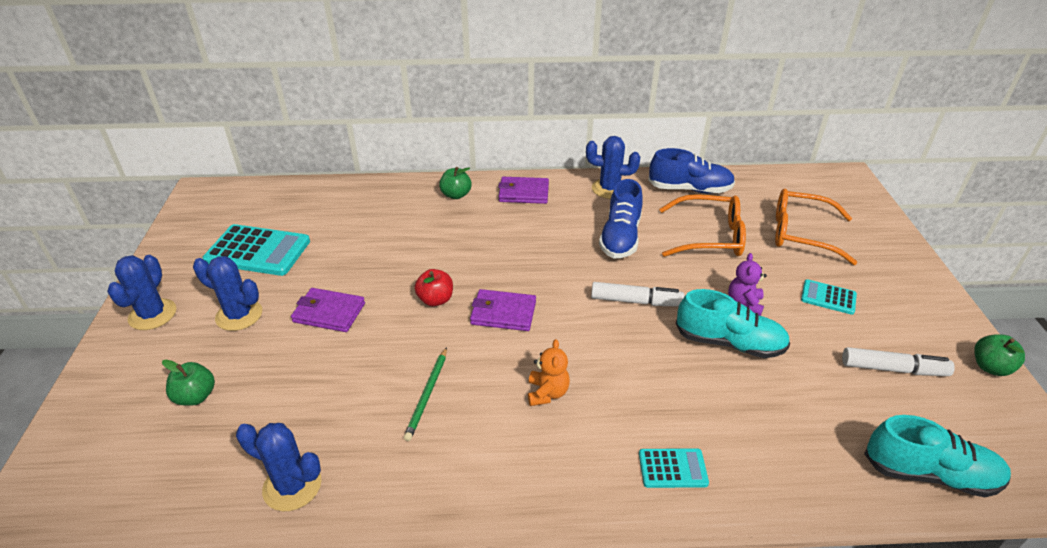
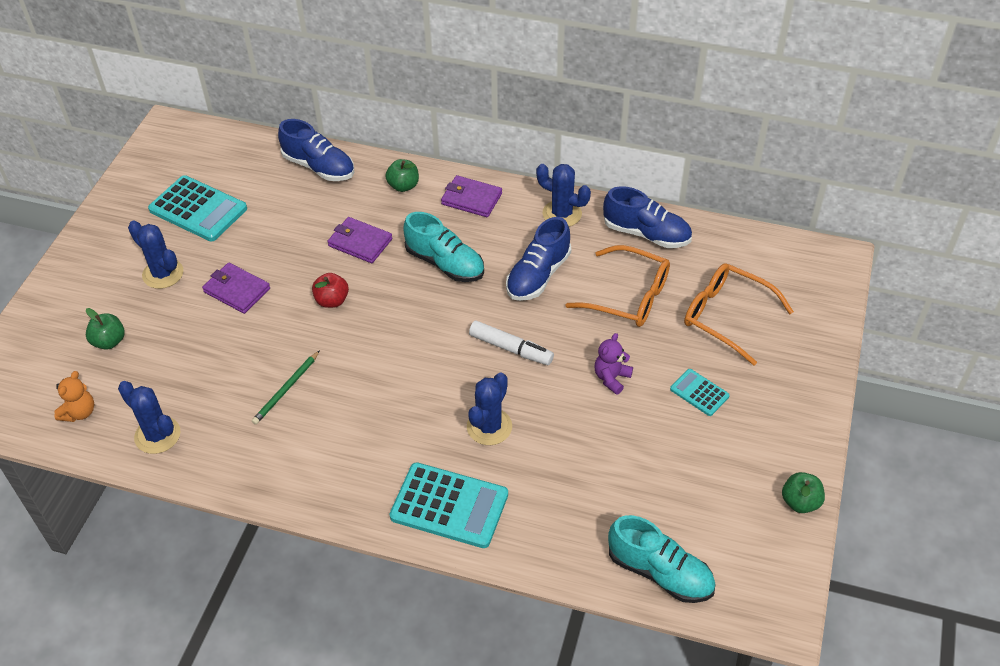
camera: 20 degrees right, 10 degrees up
blue cactus [107,255,176,330] -> blue cactus moved to [467,372,512,445]
purple wallet [470,289,536,331] -> purple wallet moved to [327,217,392,263]
orange teddy bear [528,339,570,406] -> orange teddy bear moved to [54,371,94,422]
turquoise calculator [639,448,709,488] -> turquoise calculator [390,462,508,548], size x1.92
turquoise shoe [676,289,790,358] -> turquoise shoe moved to [404,212,484,282]
white marker [842,347,955,376] -> none
none -> blue shoe [278,119,354,181]

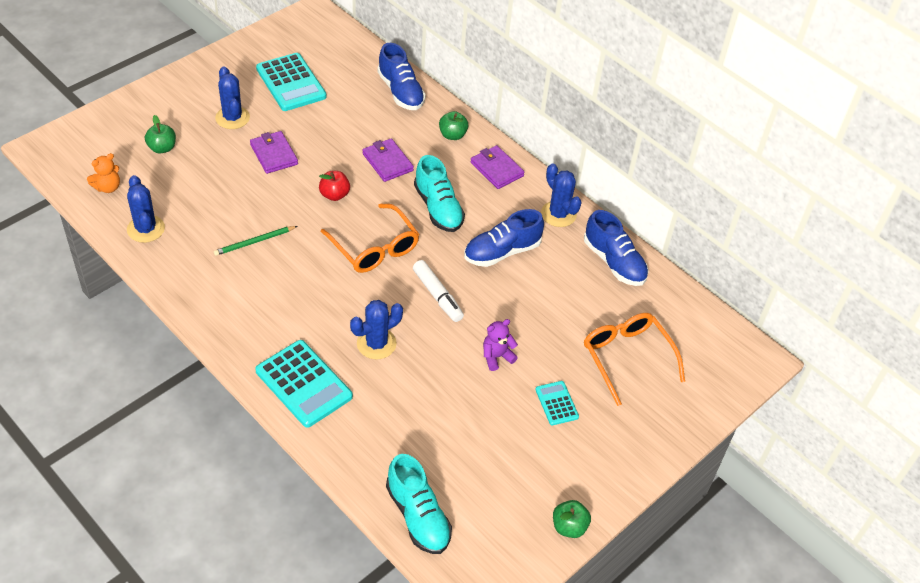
camera: 25 degrees right, 0 degrees up
orange glasses [565,245,670,327] -> orange glasses moved to [321,204,419,273]

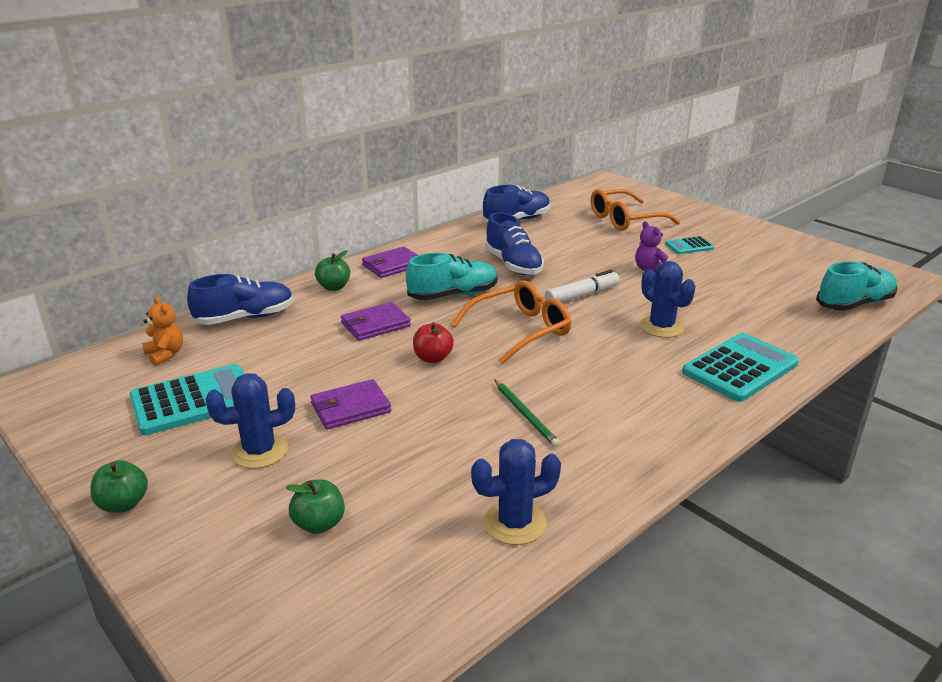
camera: 85 degrees left, 20 degrees down
orange teddy bear [87,153,120,193] -> orange teddy bear moved to [142,297,183,366]
blue cactus [541,163,582,227] -> none
green apple [553,500,591,538] -> green apple moved to [90,460,148,513]

